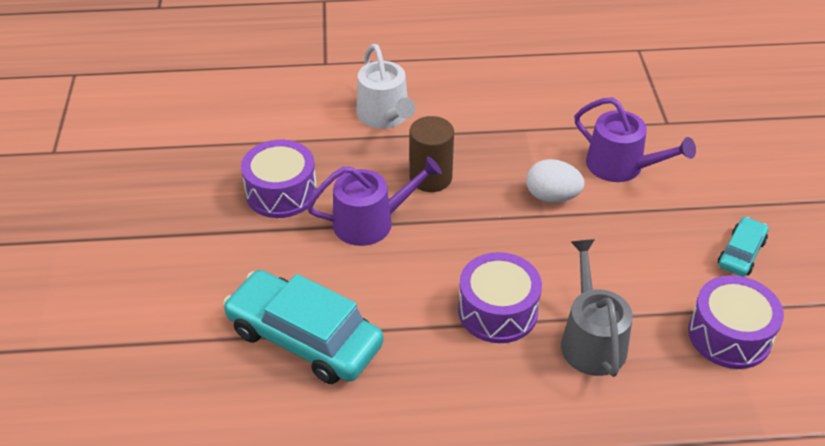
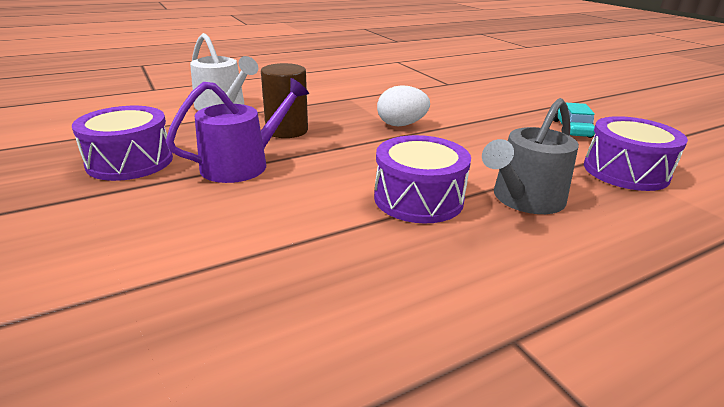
camera: 25 degrees left, 15 degrees down
turquoise car [223,270,384,384] -> none
grey watering can [561,239,633,377] -> grey watering can turned 105 degrees counterclockwise [482,98,579,214]
purple watering can [574,97,696,182] -> none

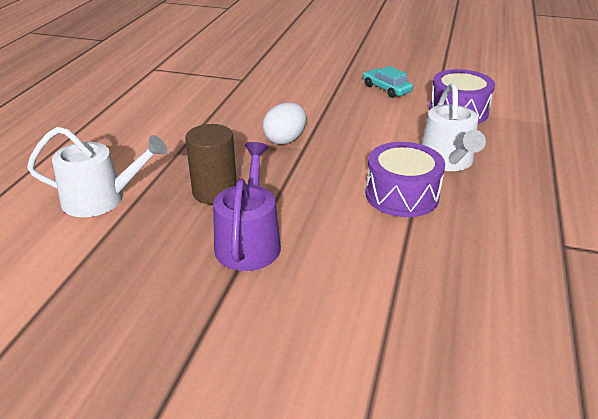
camera: 45 degrees left, 5 degrees up
purple drum [72,106,173,181] -> none
grey watering can [482,98,579,214] -> white watering can [421,83,486,171]

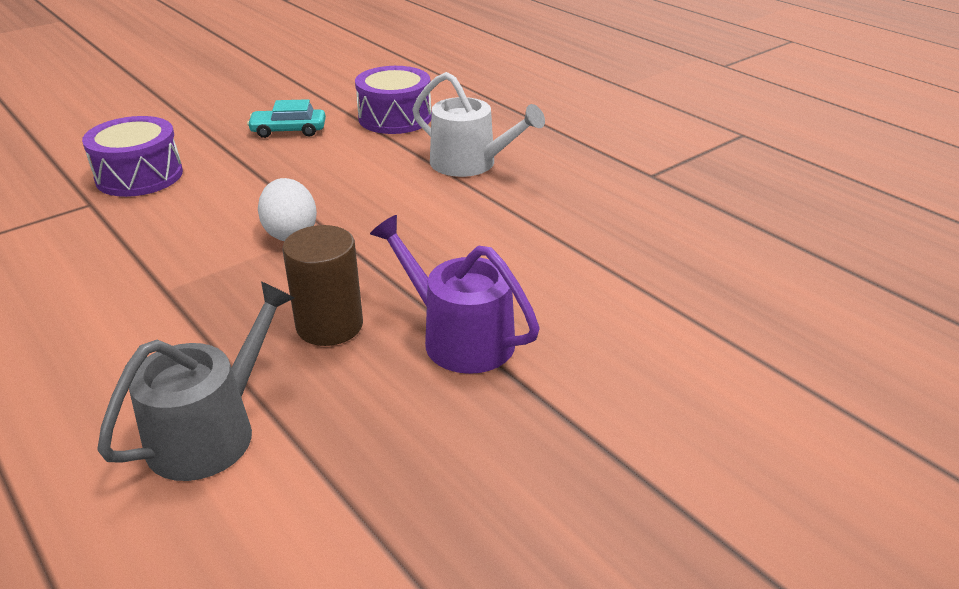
camera: 55 degrees left, 0 degrees up
white watering can [27,127,167,217] -> grey watering can [97,281,294,481]
purple drum [366,142,445,217] -> purple drum moved to [82,116,183,197]

